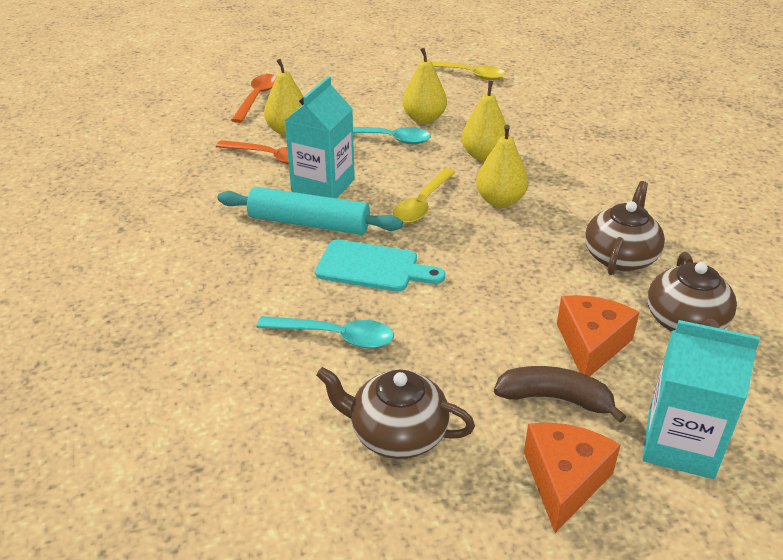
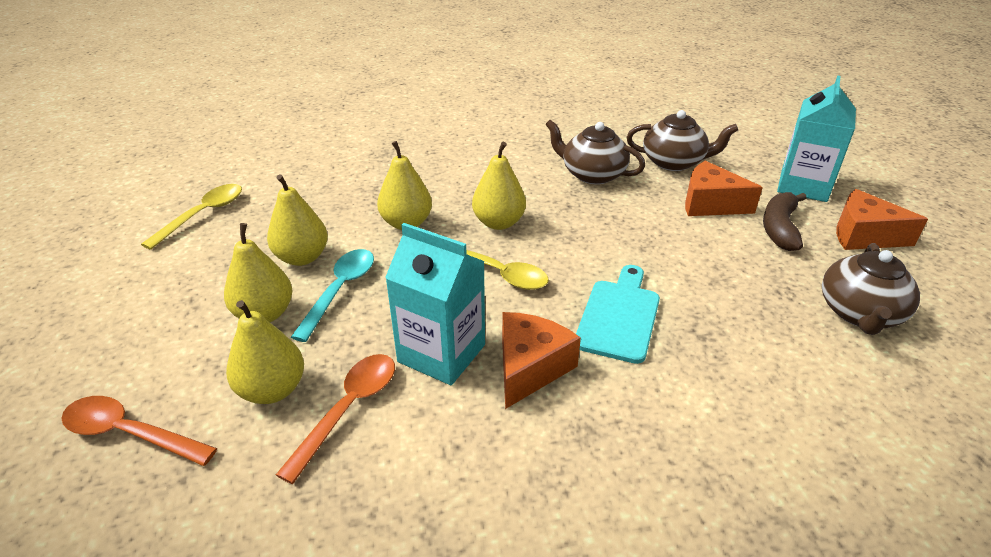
camera: 85 degrees left, 0 degrees up
turquoise rolling pin [217,187,403,235] -> orange cheese [502,312,581,409]
turquoise spoon [257,316,394,348] -> none
none -> yellow pear [224,223,293,322]

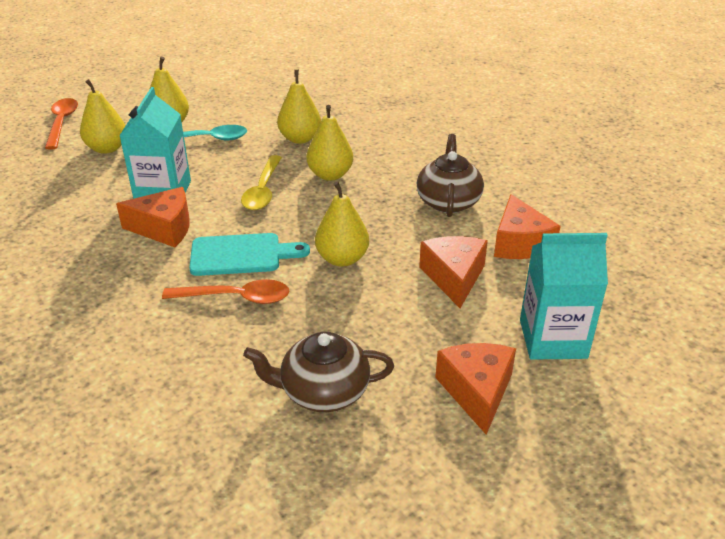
camera: 65 degrees right, 0 degrees up
yellow spoon [141,184,242,250] -> none
yellow pear [267,175,328,266] -> yellow pear moved to [315,181,369,267]
orange spoon [276,354,395,484] -> orange spoon moved to [162,279,289,304]
brown teapot [627,110,738,171] -> orange cheese [494,194,561,259]
brown banana [763,192,807,251] -> none

